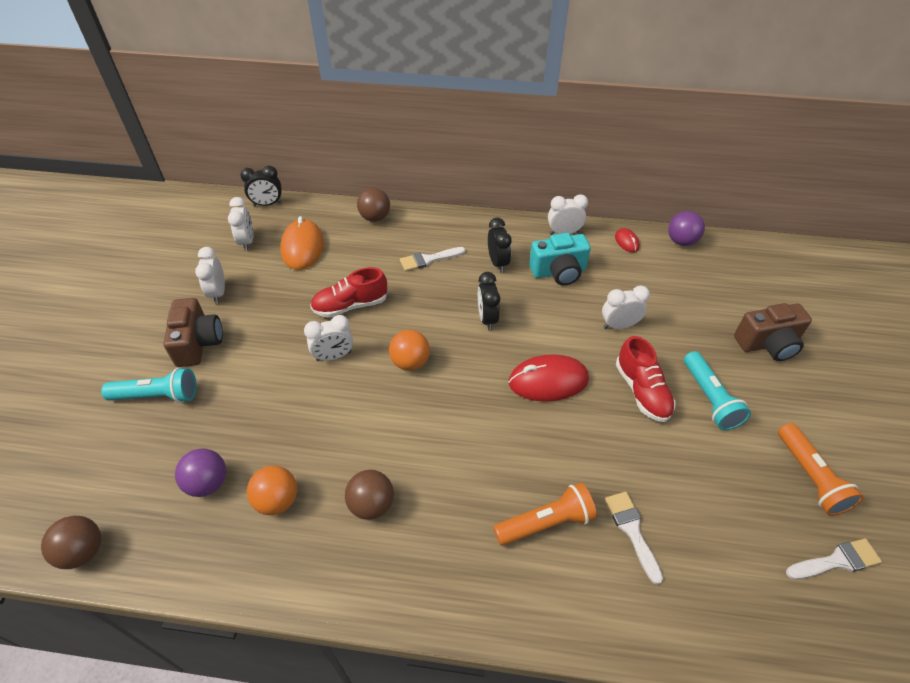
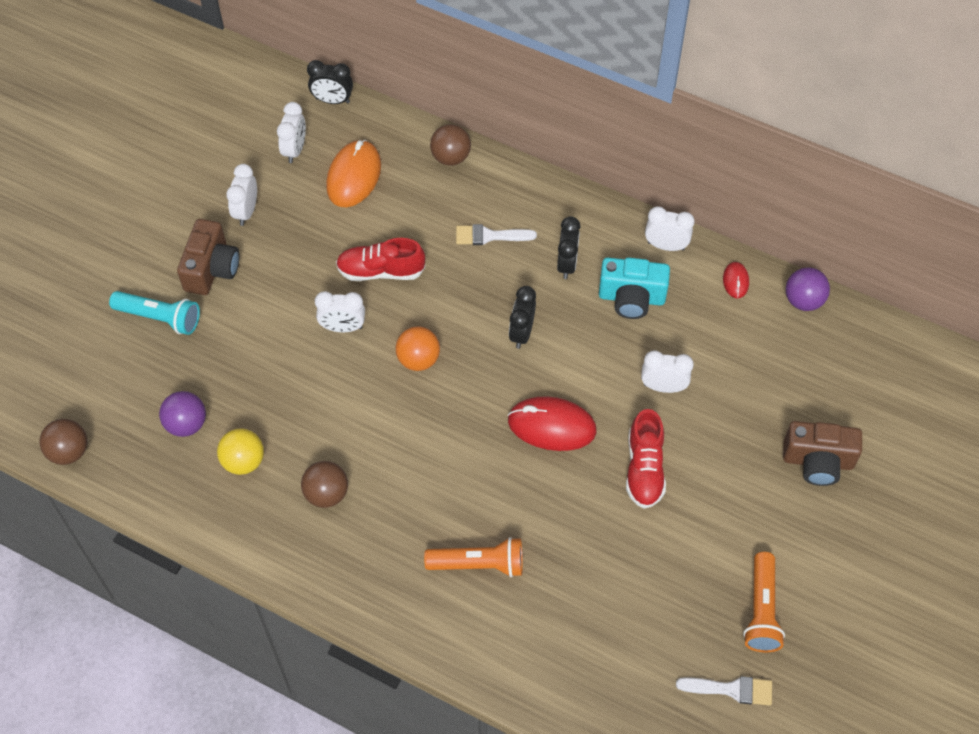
camera: 20 degrees right, 10 degrees up
orange ball [247,466,297,515] -> yellow ball [217,428,264,475]
white brush [605,492,663,585] -> none
turquoise flashlight [684,351,751,430] -> none

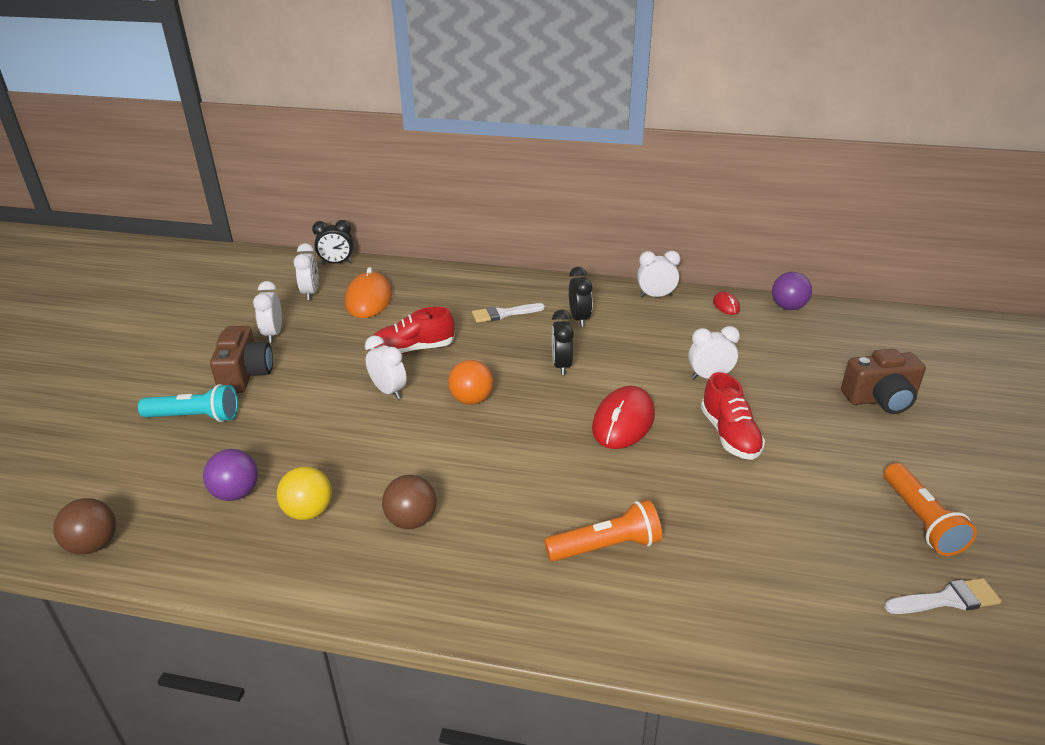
camera: 15 degrees left, 25 degrees down
white clock [315,291,365,332] -> white clock turned 120 degrees counterclockwise [365,336,407,399]
brown ball [430,124,471,166] -> none
red mouse [508,396,597,451] -> red mouse turned 60 degrees counterclockwise [592,386,655,449]
turquoise camera [599,257,670,319] -> none

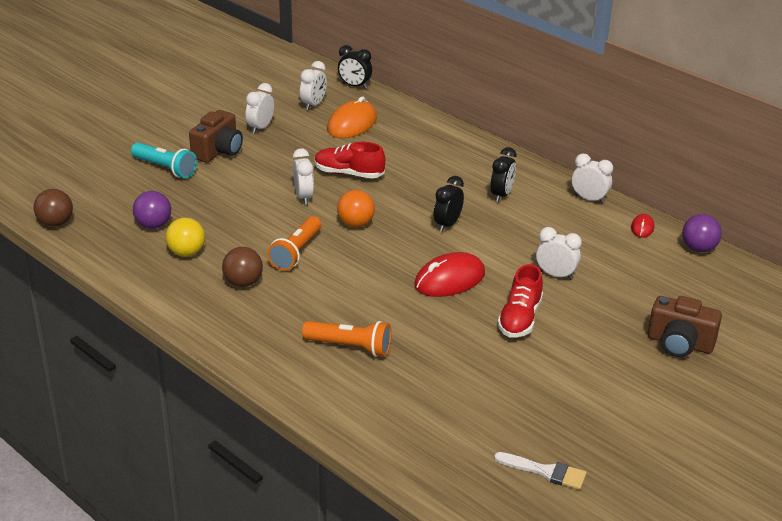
camera: 30 degrees right, 0 degrees up
white brush [472,303,545,323] -> none
orange flashlight [884,463,977,556] -> orange flashlight moved to [267,216,321,271]

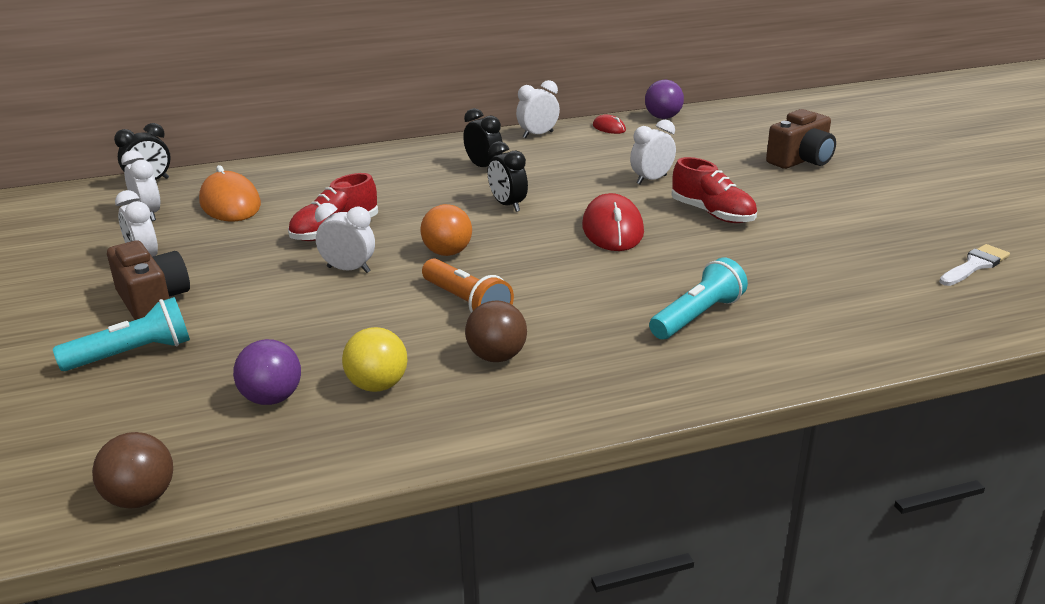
camera: 60 degrees left, 5 degrees down
orange flashlight [302,321,392,357] -> turquoise flashlight [649,257,748,339]

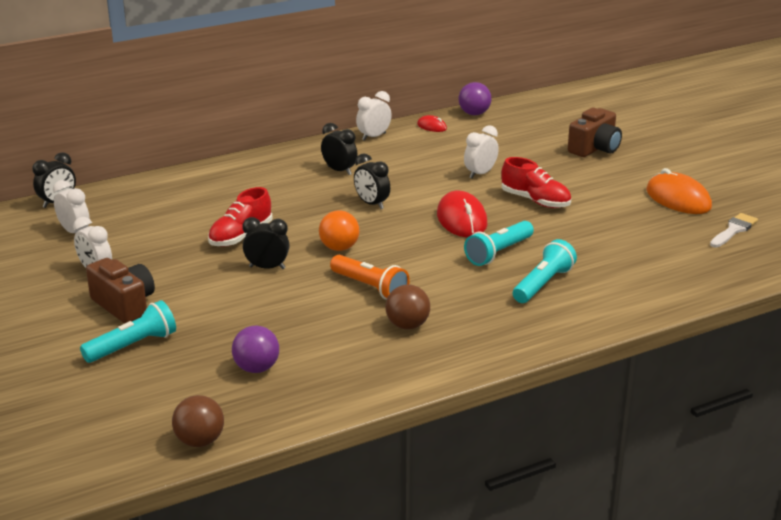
camera: 10 degrees left, 0 degrees up
orange mouse [199,165,261,222] -> orange mouse moved to [646,168,712,214]
white clock [315,203,375,273] -> black clock [242,217,290,269]
yellow ball [342,327,408,392] -> none
none -> turquoise flashlight [464,221,534,266]

